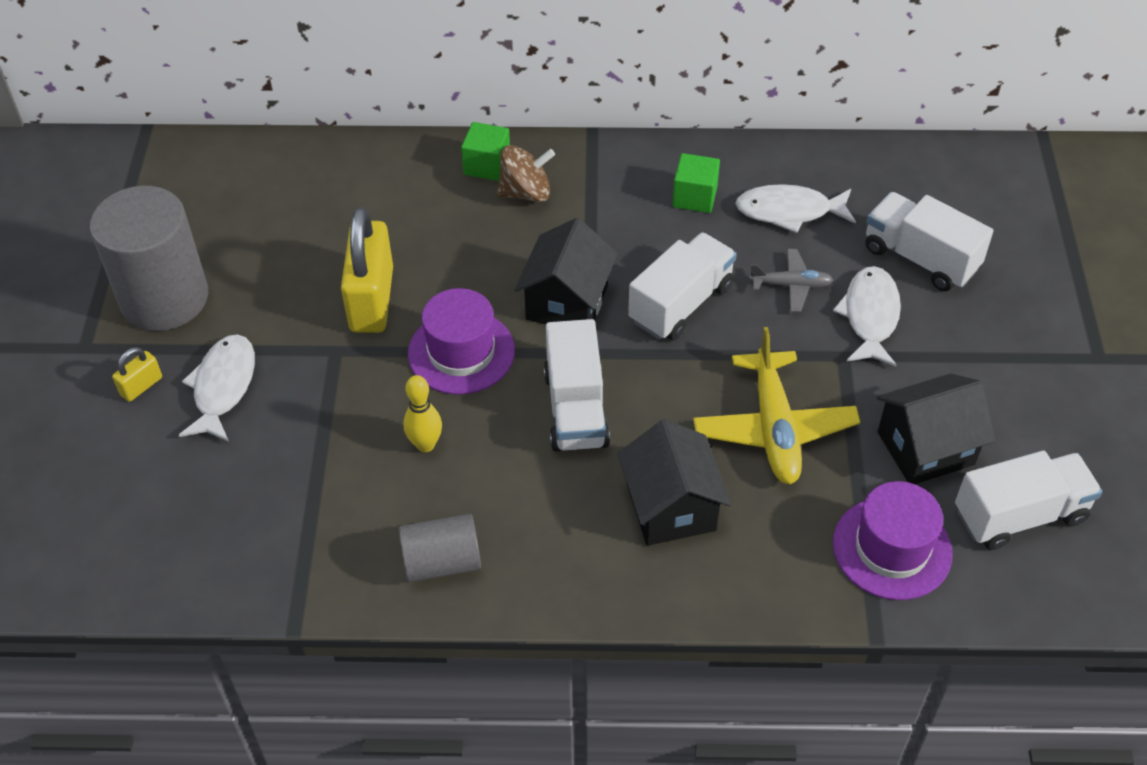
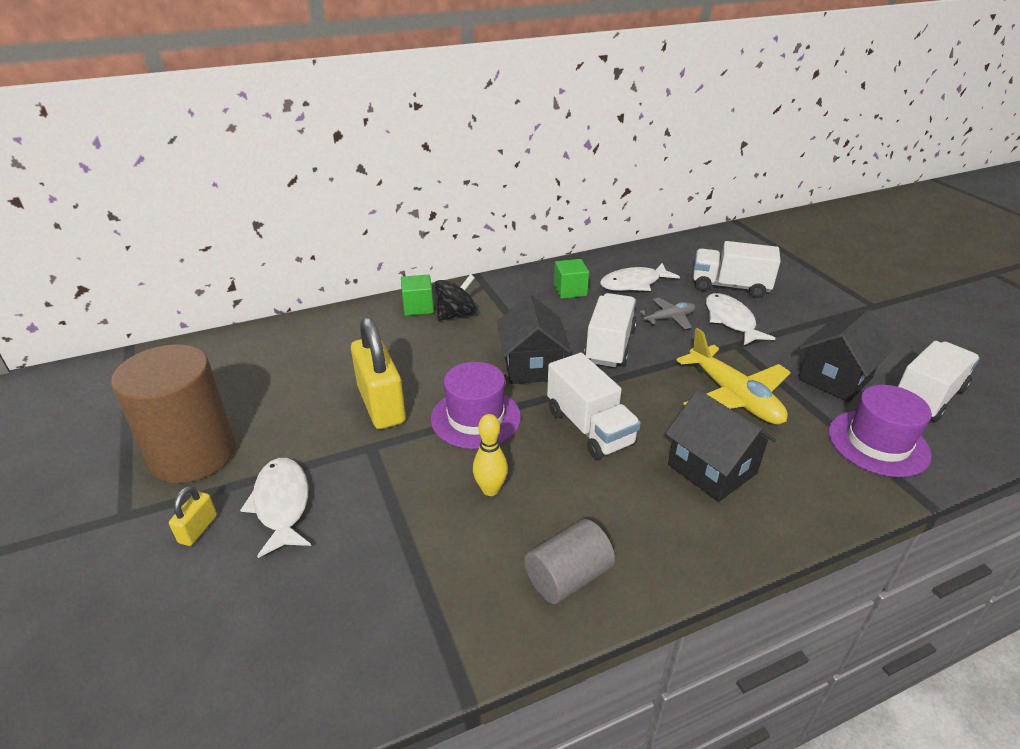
camera: 25 degrees left, 15 degrees down
grey cylinder [90,186,208,331] -> brown cylinder [111,344,236,483]
brown spinning top [497,145,555,202] -> black spinning top [435,274,477,321]

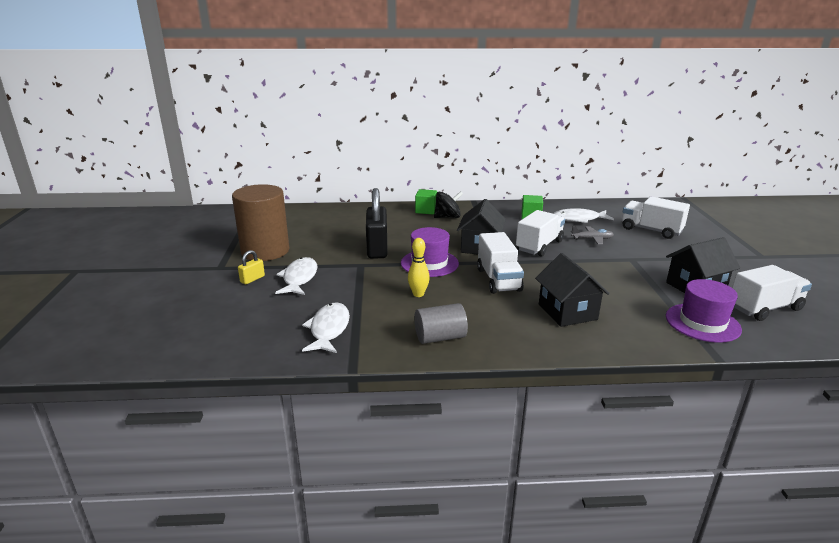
camera: 20 degrees right, 10 degrees down
yellow padlock [351,317,406,429] -> black padlock [366,188,388,259]
yellow plane [677,328,791,425] -> none
white fish [706,293,776,346] -> white fish moved to [302,302,350,353]

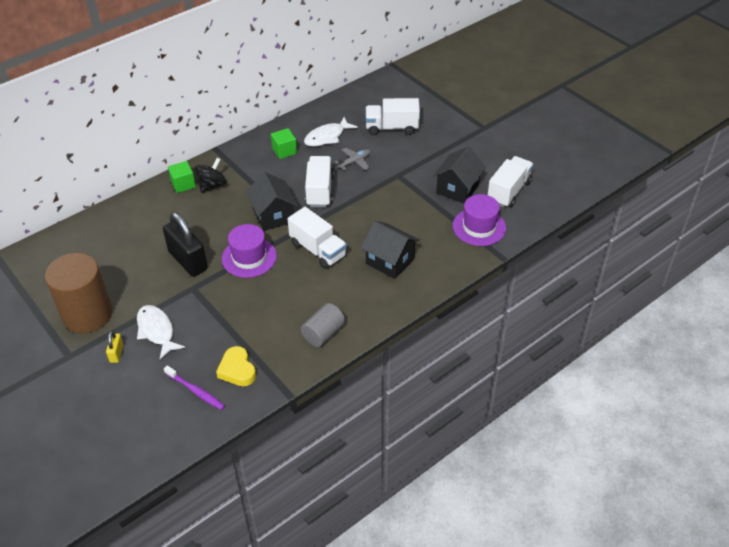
camera: 35 degrees left, 20 degrees up
white fish [302,302,350,353] -> yellow heart [216,346,256,386]
yellow bowling pin [408,238,430,297] -> none
none -> purple toothbrush [164,366,225,410]

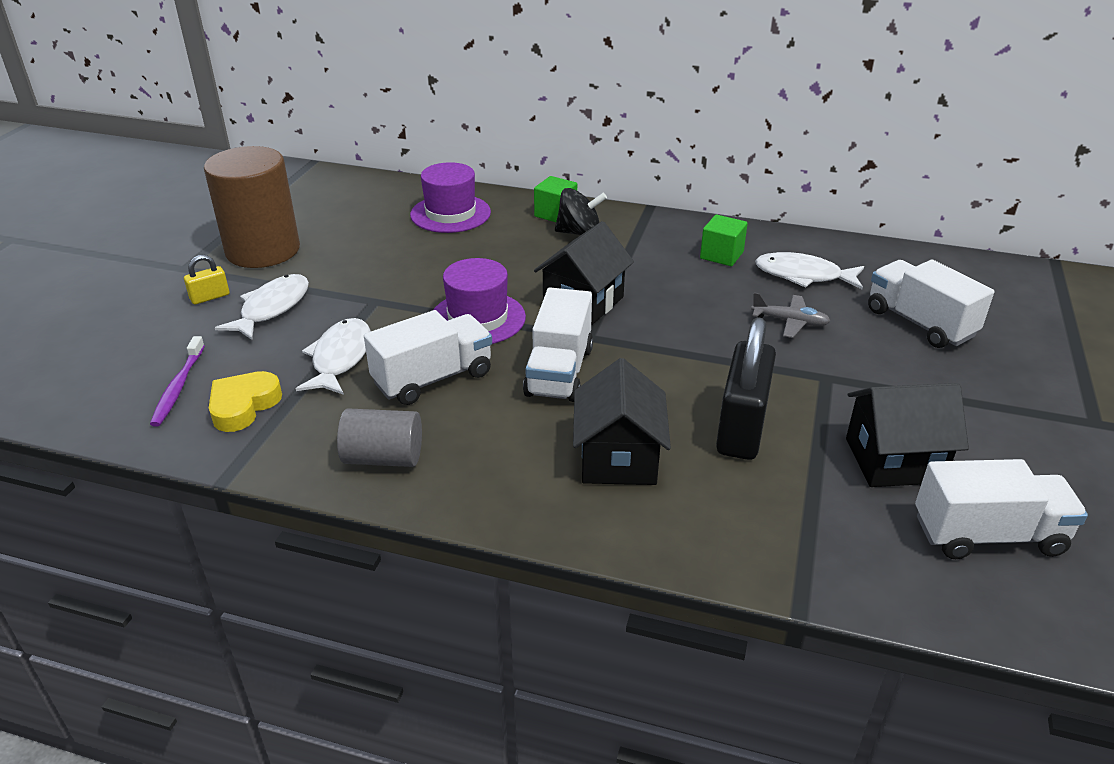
camera: 55 degrees right, 10 degrees down
black padlock [163,212,208,277] -> black padlock moved to [716,317,776,460]
white truck [305,156,334,207] -> white truck moved to [364,310,492,405]
purple hat [453,194,506,246] -> purple hat moved to [410,162,491,233]
none -> white fish [296,318,371,395]

